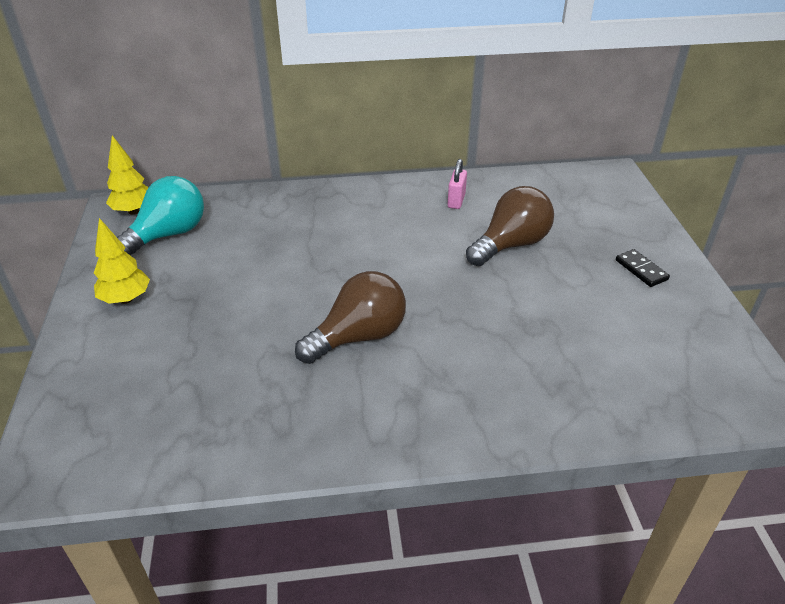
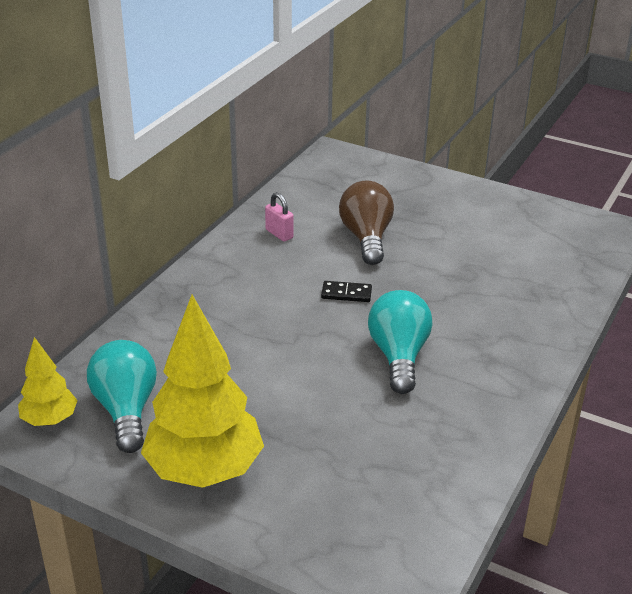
camera: 55 degrees left, 5 degrees down
yellow tree [94,218,150,304] -> yellow tree [141,295,264,488], size x1.95
brown light bulb [295,271,406,364] -> turquoise light bulb [368,290,432,394]
black domino [616,249,670,287] -> black domino moved to [321,281,372,302]

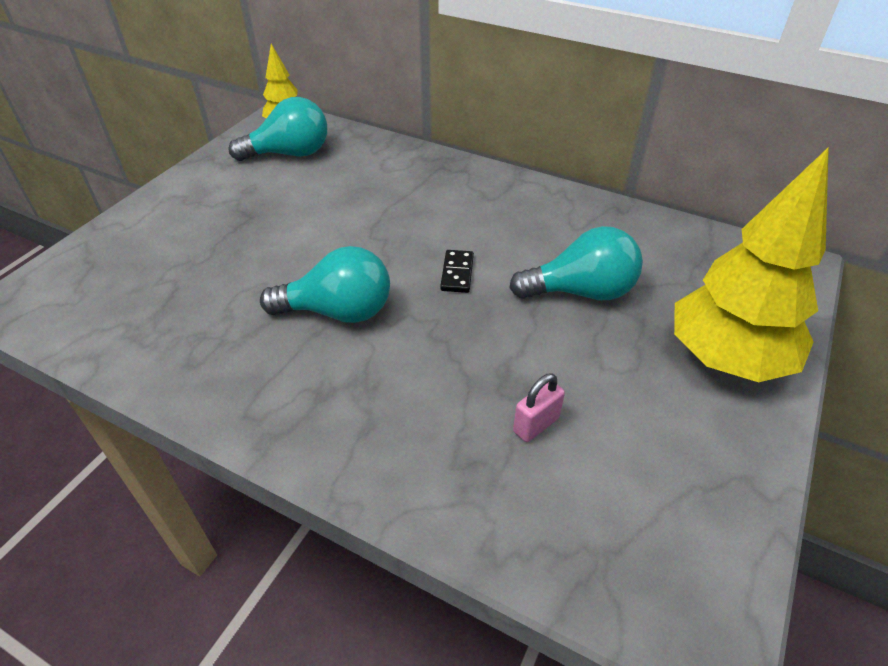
camera: 90 degrees right, 10 degrees up
yellow tree [141,295,264,488] -> yellow tree moved to [674,147,829,382]
pink padlock [265,192,294,242] -> pink padlock moved to [513,373,565,442]
brown light bulb [339,181,394,265] -> turquoise light bulb [509,226,643,300]

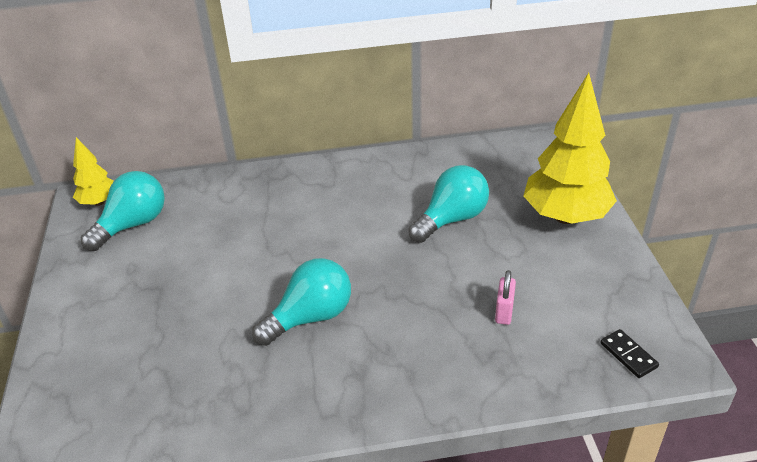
camera: 35 degrees left, 5 degrees down
black domino [440,250,474,293] -> black domino moved to [600,329,659,378]

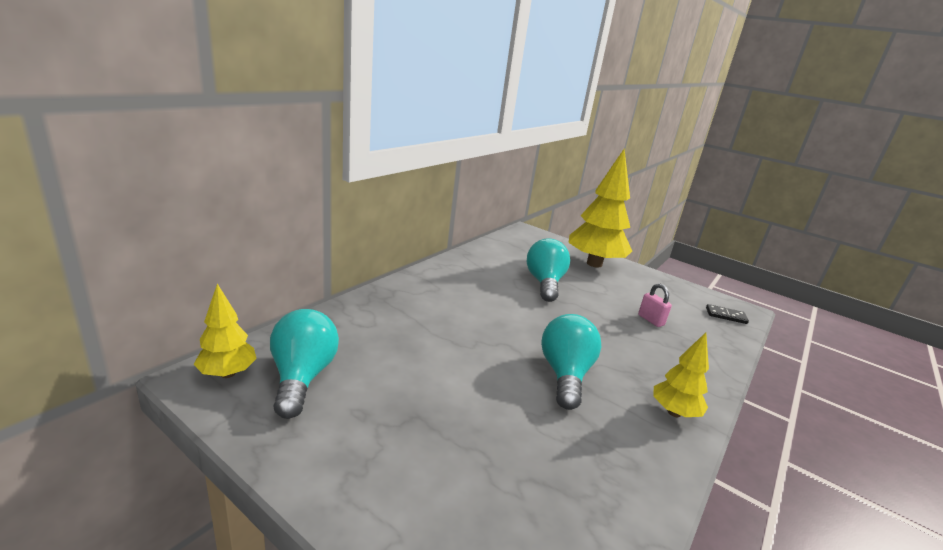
camera: 50 degrees left, 15 degrees down
none -> yellow tree [653,333,709,417]

